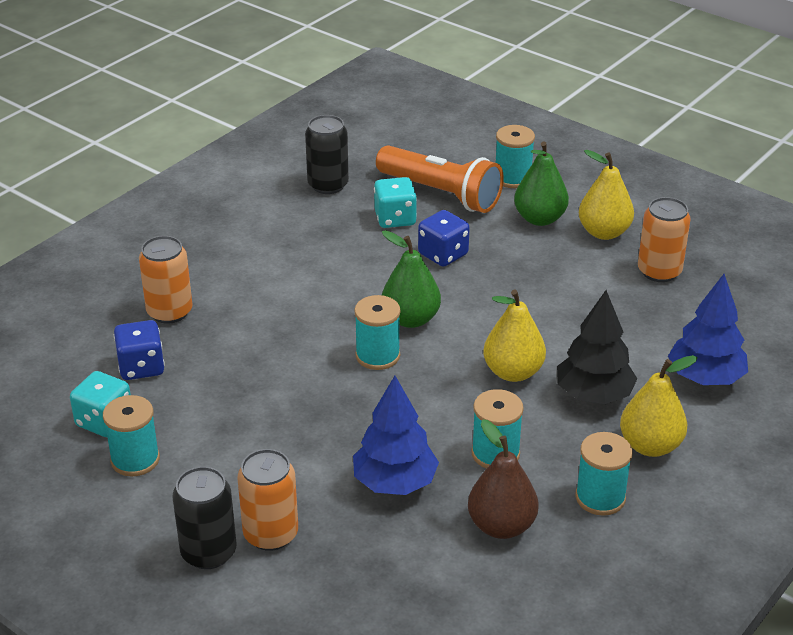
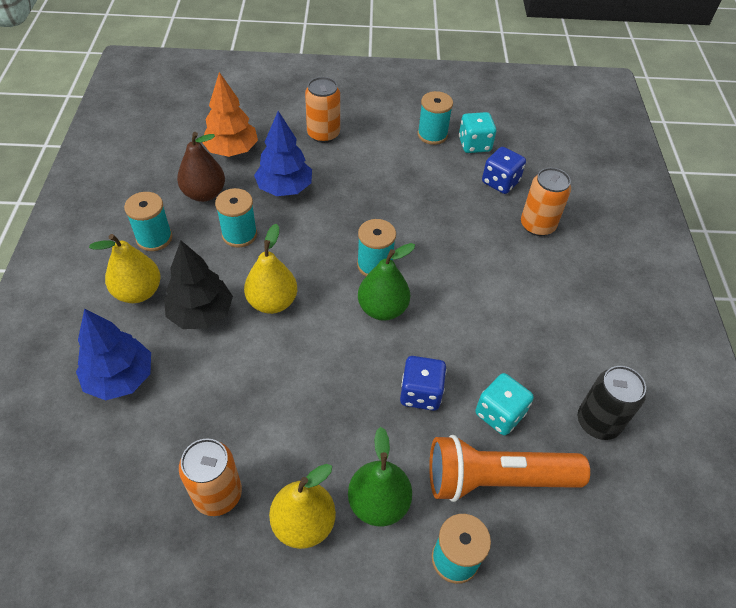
camera: 140 degrees right, 15 degrees up
black can [172,466,236,569] -> none
none -> orange tree [202,72,258,157]

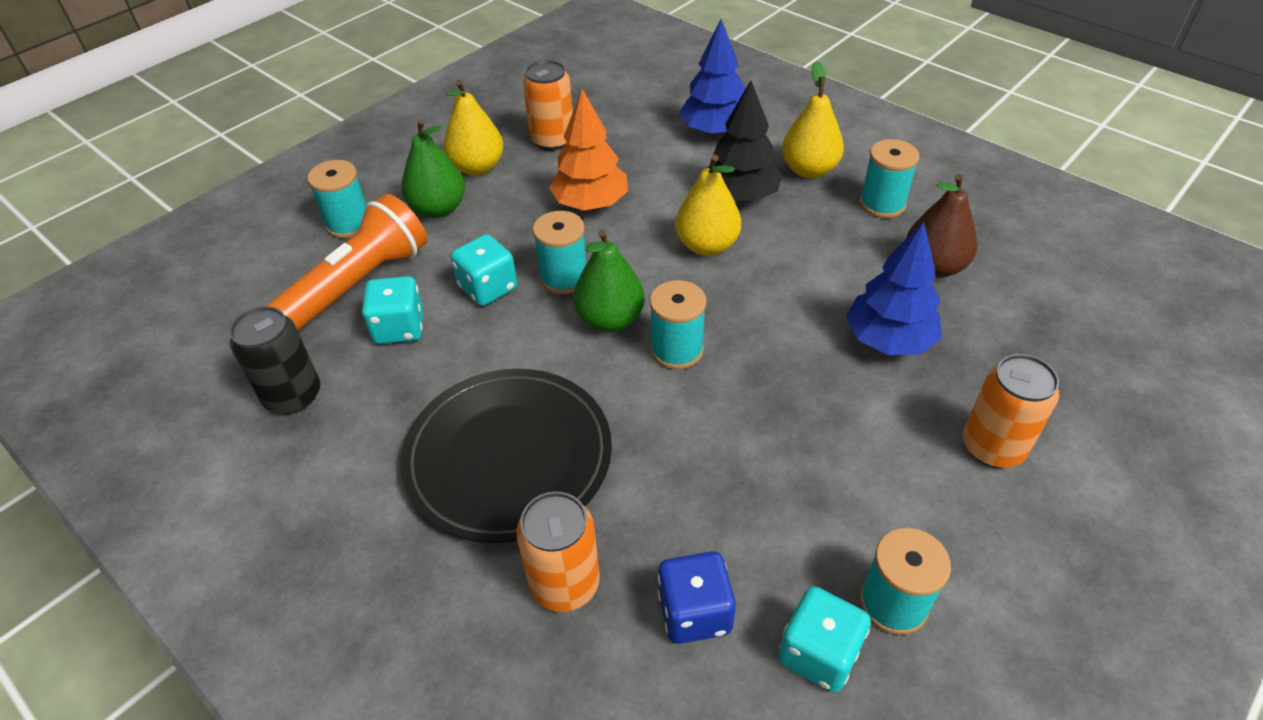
camera: 135 degrees right, 5 degrees down
orange tree [202,72,258,157] -> orange tree moved to [549,89,628,211]
turquoise spool [215,188,257,248] -> turquoise spool moved to [533,211,586,294]
blue dice [400,356,447,411] -> turquoise dice [451,234,517,306]
none -> black plate [400,369,612,543]

